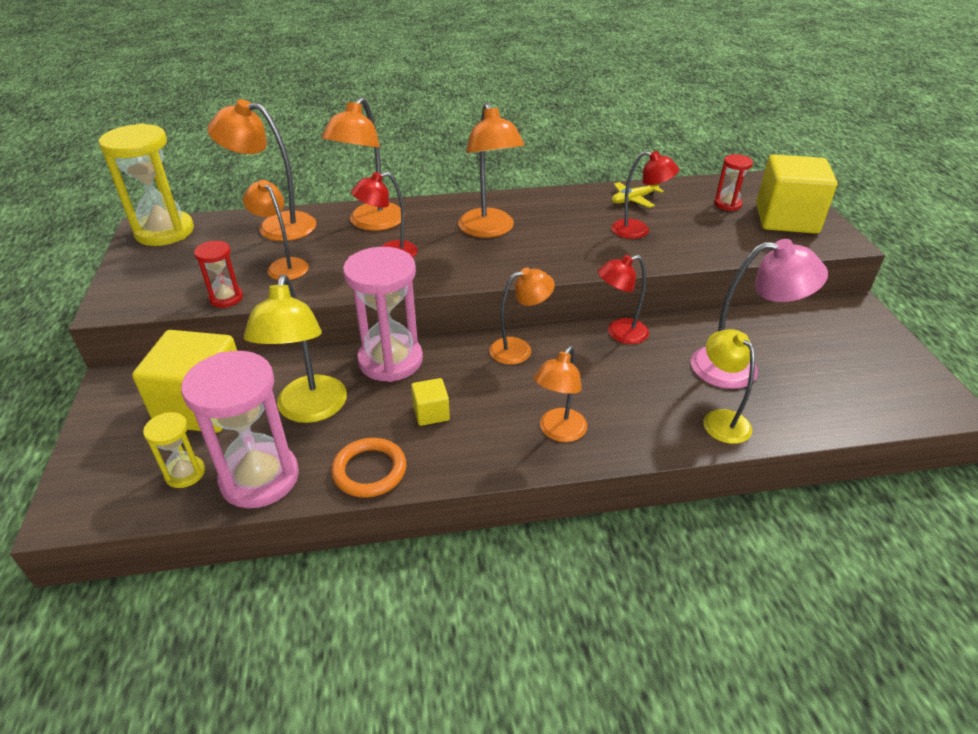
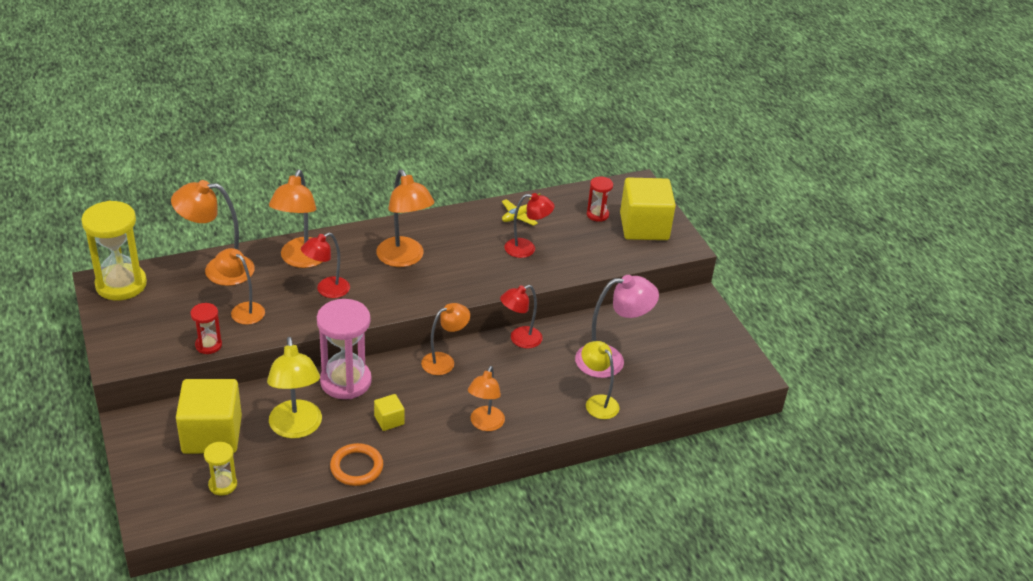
camera: 15 degrees left, 0 degrees up
pink hourglass [181,351,299,508] -> none

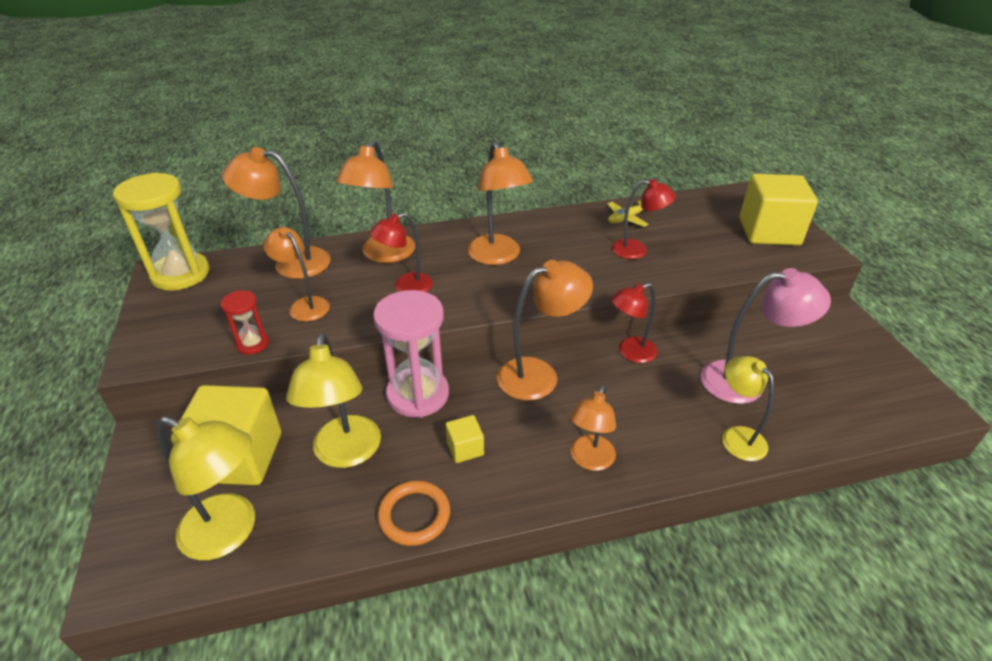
camera: 10 degrees right, 0 degrees up
yellow hourglass [204,442,237,496] -> yellow lamp [157,416,255,560]
orange lamp [421,303,470,375] -> orange lamp [497,260,593,401], size x1.51
red hourglass [587,177,613,222] -> none

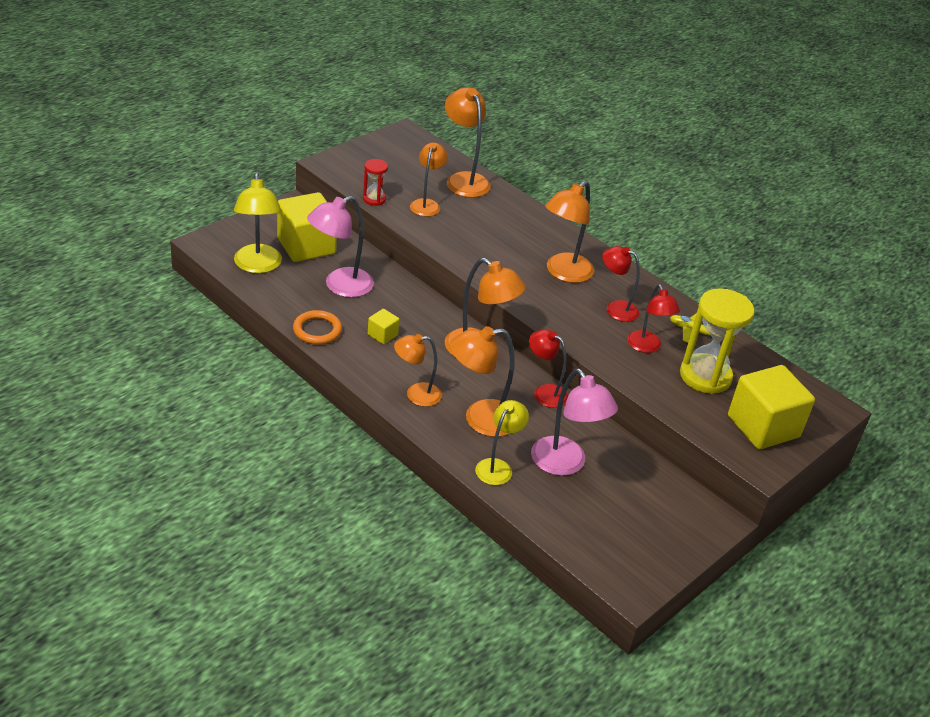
camera: 55 degrees right, 0 degrees up
yellow hourglass [113,172,210,290] -> yellow hourglass moved to [680,288,755,394]
yellow lamp [286,333,381,468] -> pink lamp [307,196,374,298]
orange lamp [336,140,415,263] -> orange lamp moved to [450,326,515,437]
red lamp [370,213,433,292] -> red lamp moved to [602,246,640,322]
pink hourglass [373,290,449,418] -> none

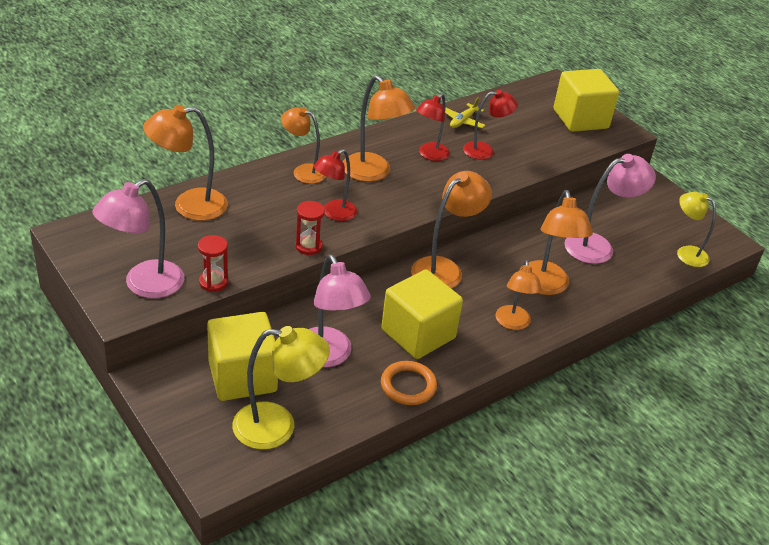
camera: 80 degrees left, 0 degrees up
yellow cube [368,309,399,344] -> yellow cube [381,269,463,359], size x2.23
orange lamp [410,143,448,217] -> orange lamp moved to [281,107,326,184]
yellow lamp [475,400,529,485] -> yellow lamp moved to [677,192,716,267]
red lamp [529,329,568,408] -> red lamp moved to [313,149,357,221]
yellow hourglass [680,288,755,394] -> none
none -> pink lamp [92,179,184,298]
none -> red hourglass [295,201,325,255]

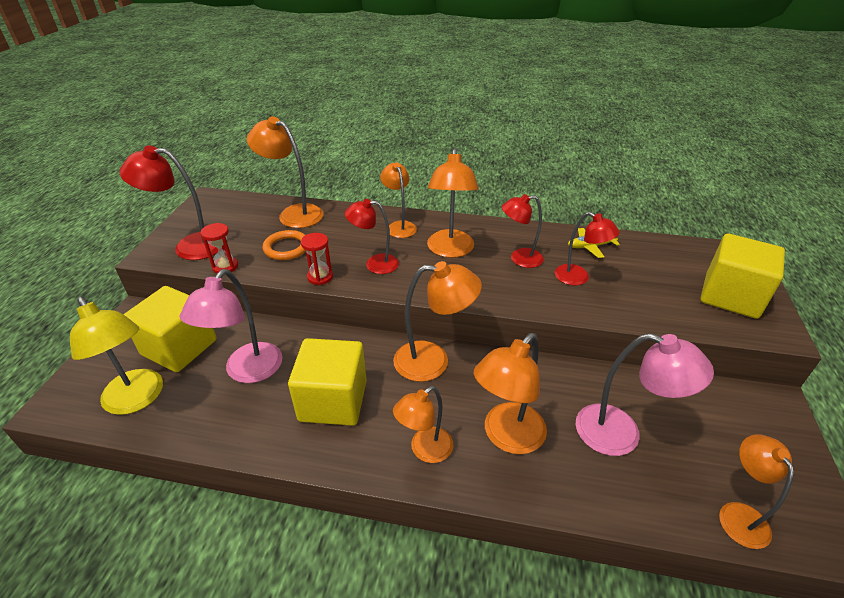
camera: 50 degrees right, 0 degrees up
pink lamp [92,179,184,298] -> red lamp [119,146,223,260]
orange ring [381,361,437,405] -> orange ring moved to [262,230,306,260]
yellow lamp [677,192,716,267] -> orange lamp [719,434,794,549]

